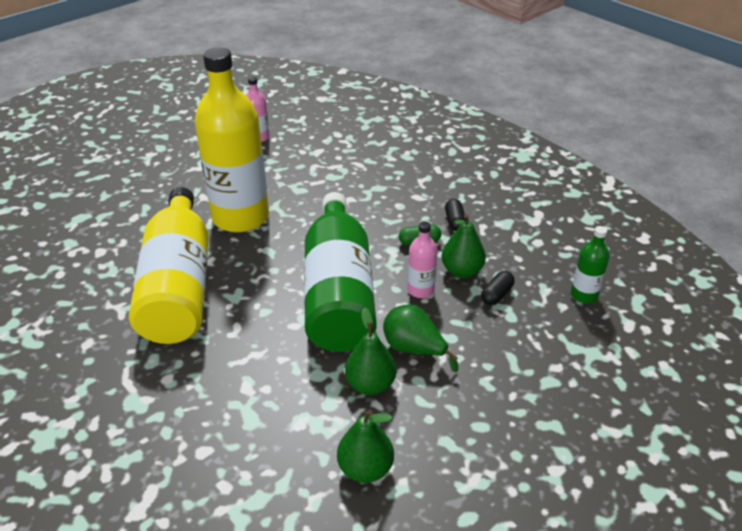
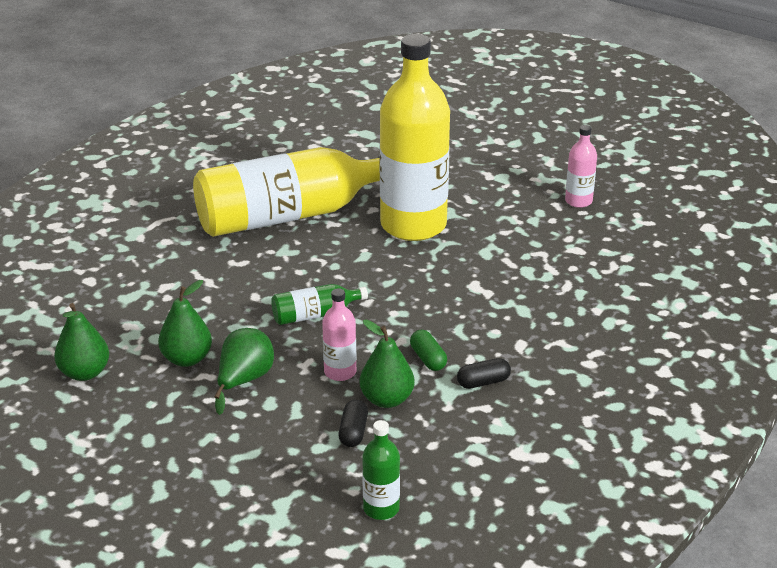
camera: 75 degrees right, 5 degrees down
green bottle [304,192,377,352] -> green bottle [271,284,368,325], size x0.42
black capsule [481,271,515,306] -> black capsule turned 75 degrees clockwise [338,400,368,447]

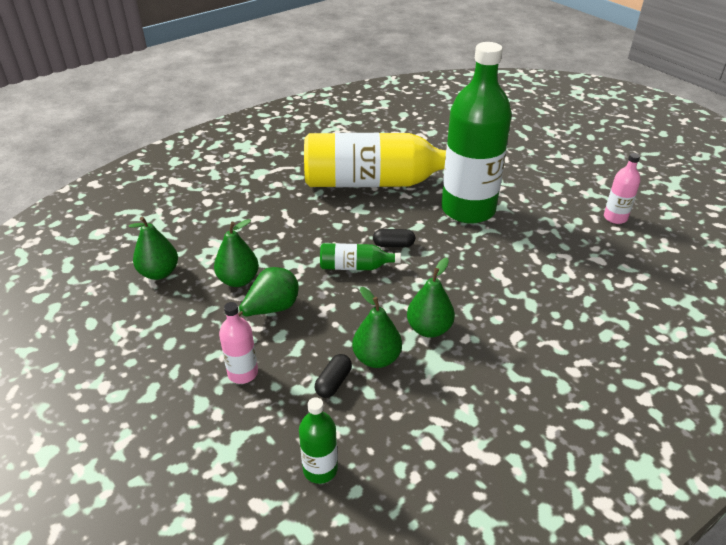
camera: 20 degrees right, 5 degrees up
pink bottle [322,288,356,381] -> pink bottle moved to [219,302,258,384]
yellow bottle [380,34,450,241] -> green bottle [441,42,512,224]
green capsule [410,330,447,371] -> green pear [407,258,455,338]
black capsule [457,358,511,389] -> black capsule moved to [373,229,415,247]

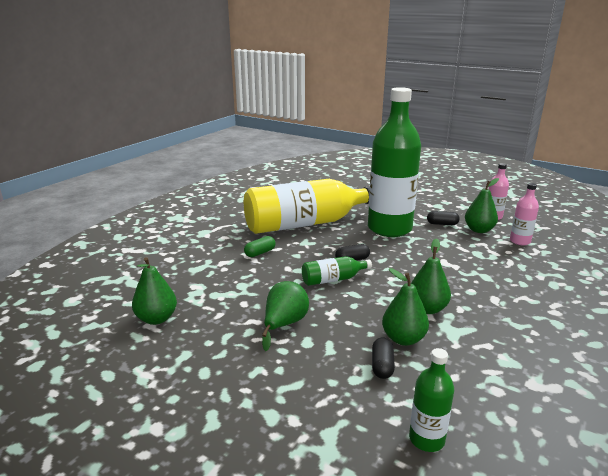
camera: 20 degrees left, 15 degrees down
green pear [214,219,259,287] -> green pear moved to [465,178,499,233]
pink bottle [219,302,258,384] -> pink bottle moved to [510,183,539,245]
none -> green capsule [244,236,276,257]
none -> black capsule [427,211,460,225]

